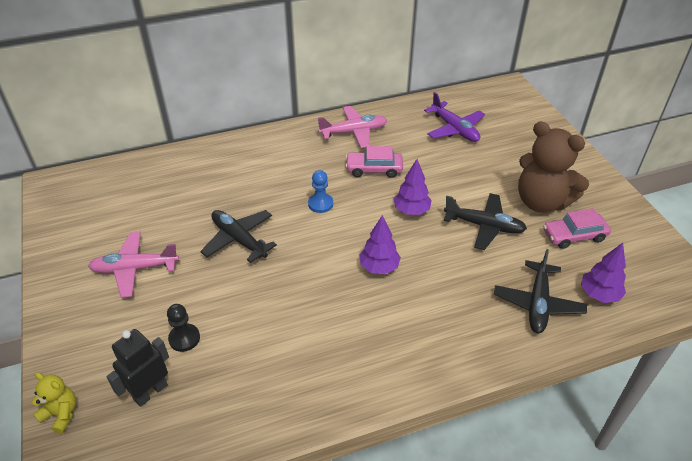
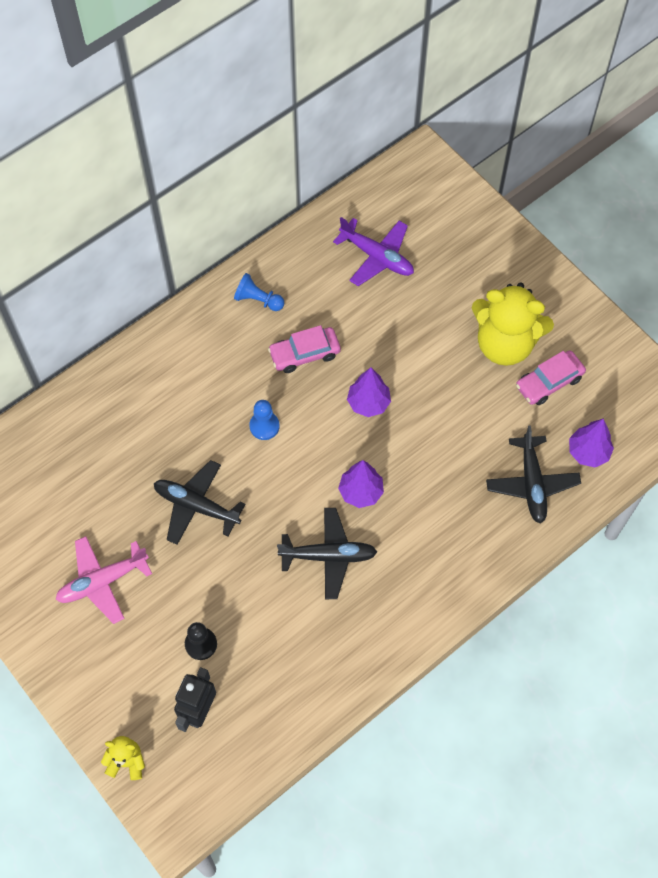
camera: 20 degrees left, 20 degrees up
pink plane [318,106,387,148] -> blue pawn [234,273,284,311]
black plane [444,193,527,250] -> black plane moved to [277,508,377,599]
brown teddy bear [518,121,589,213] -> yellow teddy bear [472,283,554,366]

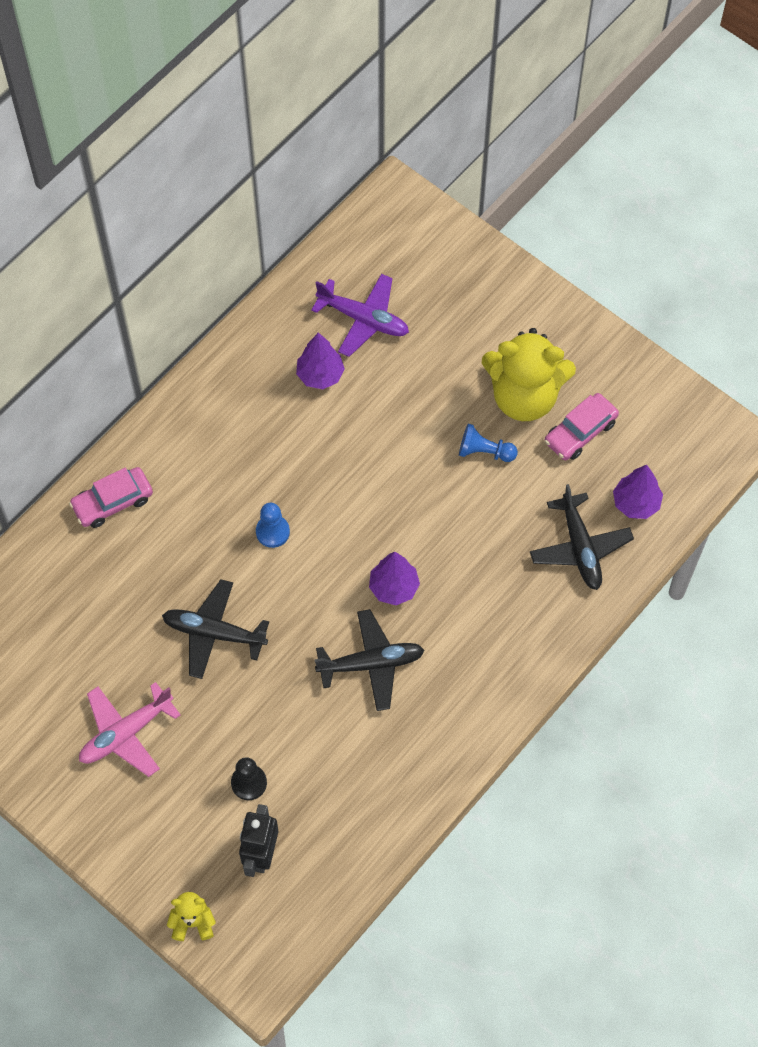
camera: 10 degrees left, 0 degrees up
blue pawn [234,273,284,311] -> blue pawn moved to [459,424,518,462]
pink car [268,325,341,373] -> pink car moved to [69,467,153,528]
purple tree [347,367,391,417] -> purple tree moved to [296,333,345,389]

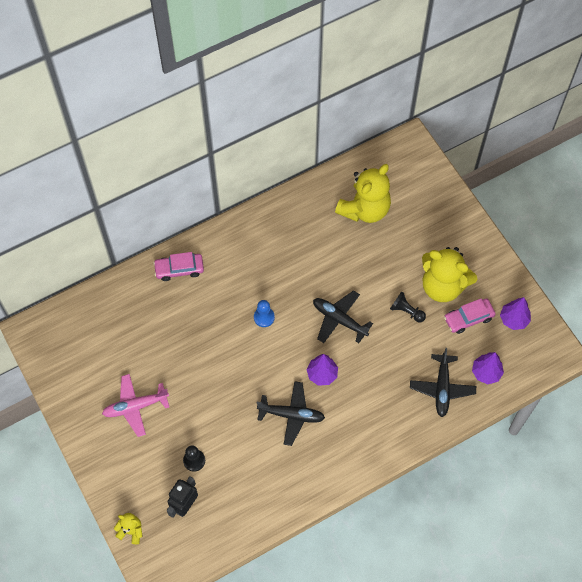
camera: 20 degrees right, 0 degrees up
black plane [162,579,269,679] -> black plane moved to [313,290,373,343]
purple tree [296,333,345,389] -> purple tree moved to [500,297,531,330]
purple plane [311,274,409,357] -> yellow teddy bear [335,164,391,223]
blue pawn [459,424,518,462] -> black pawn [390,291,426,322]

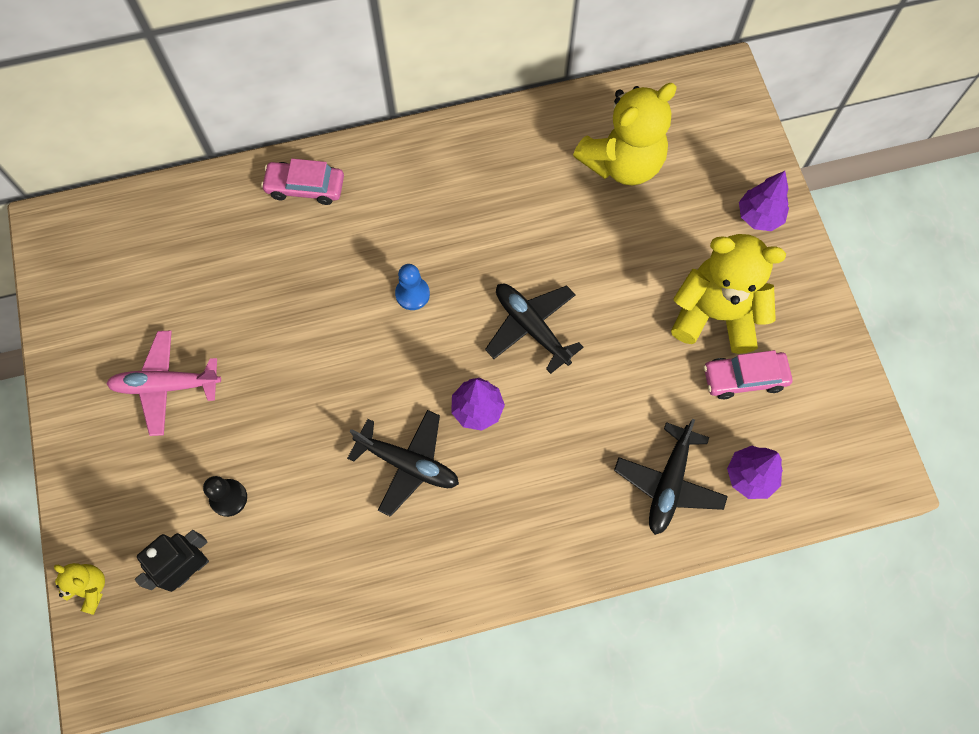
camera: 15 degrees right, 5 degrees up
black pawn [390,291,426,322] -> none
yellow teddy bear [422,247,477,302] -> yellow teddy bear turned 150 degrees clockwise [671,234,786,354]
purple tree [500,297,531,330] -> purple tree moved to [739,171,789,231]

